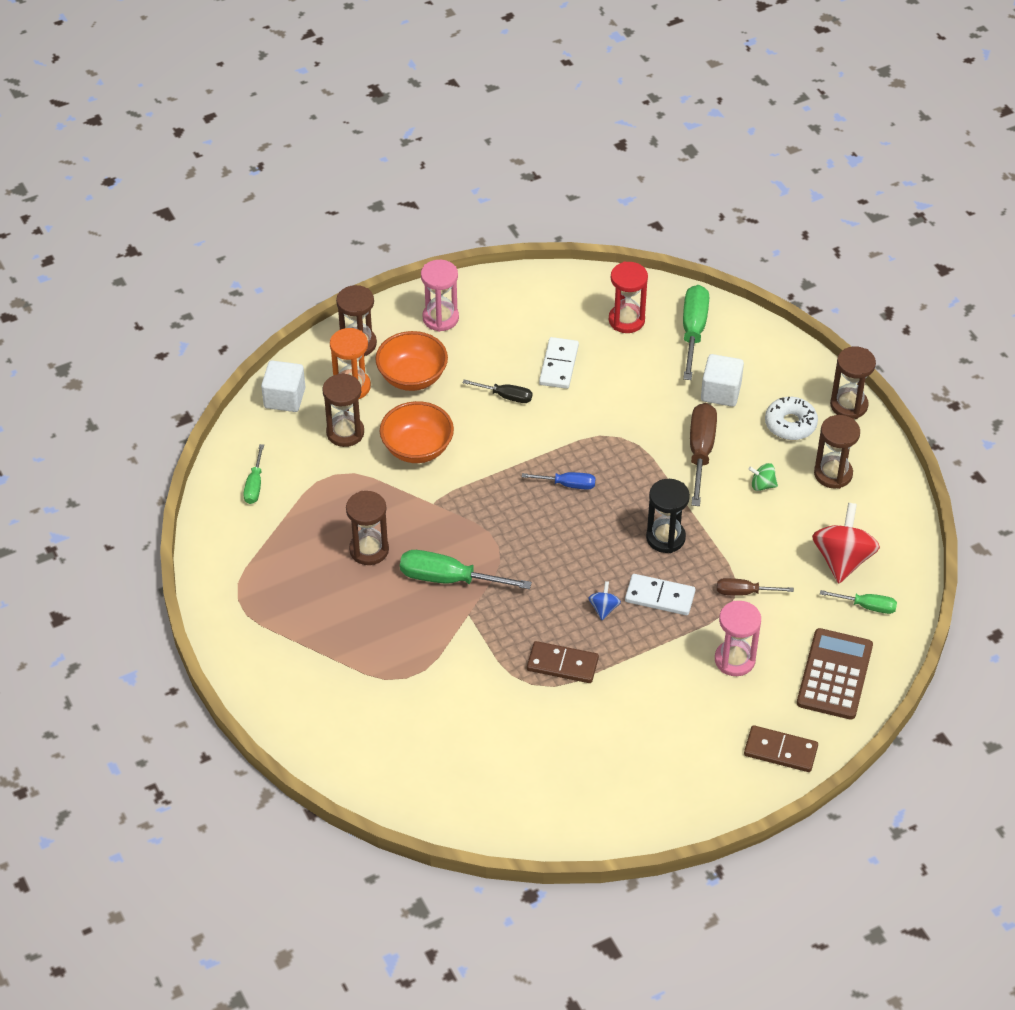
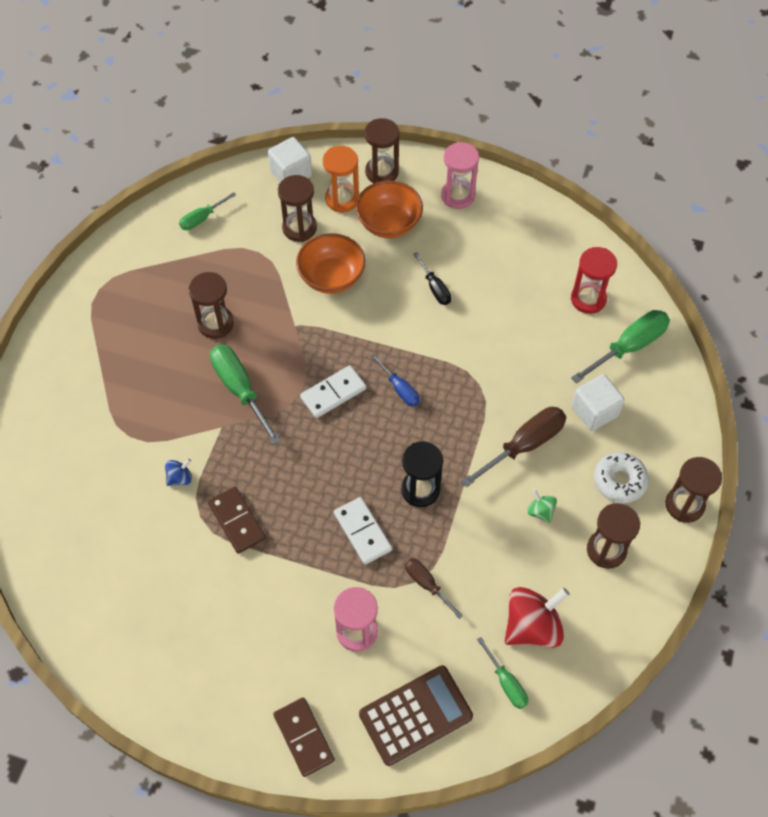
camera: 45 degrees right, 10 degrees up
white domino [539,337,579,389] -> white domino moved to [300,365,366,418]
blue spinning top [589,581,621,620] -> blue spinning top moved to [165,458,192,486]

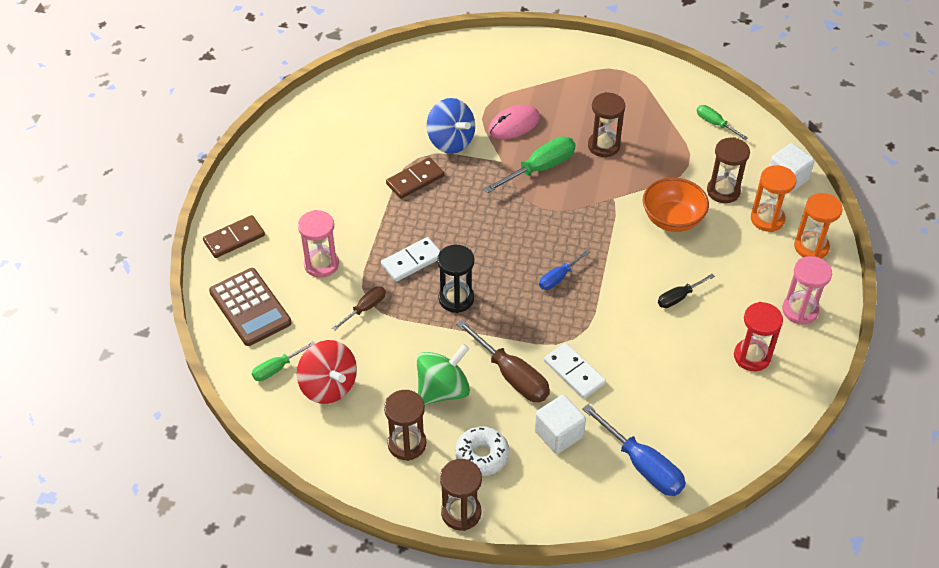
camera: 85 degrees right, 10 degrees down
blue spinning top [165,458,192,486] -> blue spinning top [427,98,475,154], size x2.10
white domino [300,365,366,418] -> white domino moved to [544,343,606,399]
orange bowl [356,180,423,238] -> none
brown hourglass [364,118,399,184] -> orange hourglass [794,193,843,259]
green spinning top [527,489,557,523] -> green spinning top [417,344,470,405], size x2.10
red hourglass [571,247,617,314] -> red hourglass moved to [734,302,783,371]
green screwdriver [571,310,670,383] -> blue screwdriver [582,404,686,496]
none -> pink mouse [488,105,540,139]

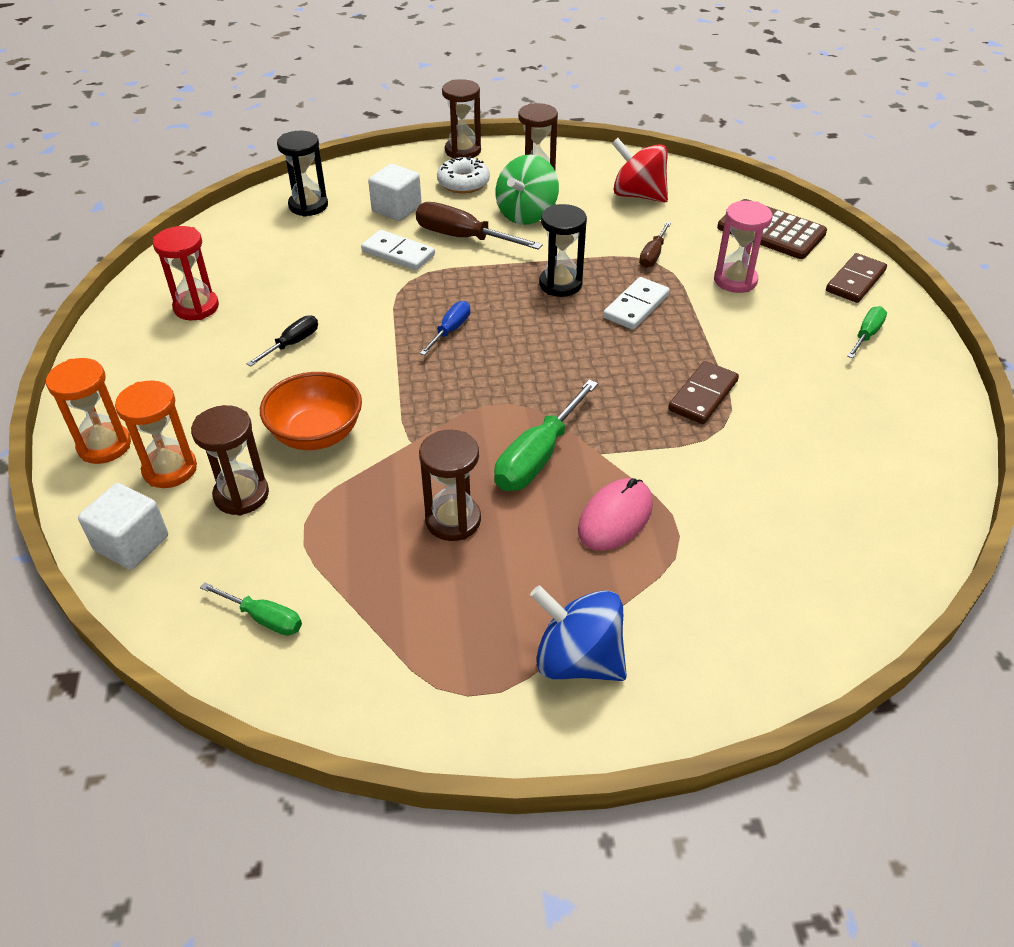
camera: 160 degrees right, 5 degrees down
green screwdriver [252,341,315,381] -> green screwdriver moved to [847,306,887,358]
blue spinning top [427,98,475,154] -> blue spinning top moved to [530,585,627,681]
blue screwdriver [582,404,686,496] -> black hourglass [277,131,328,217]
pink hourglass [782,256,832,325] -> none

